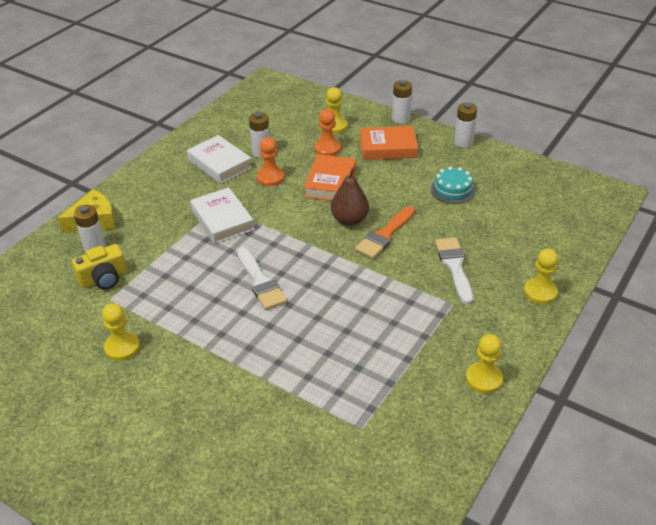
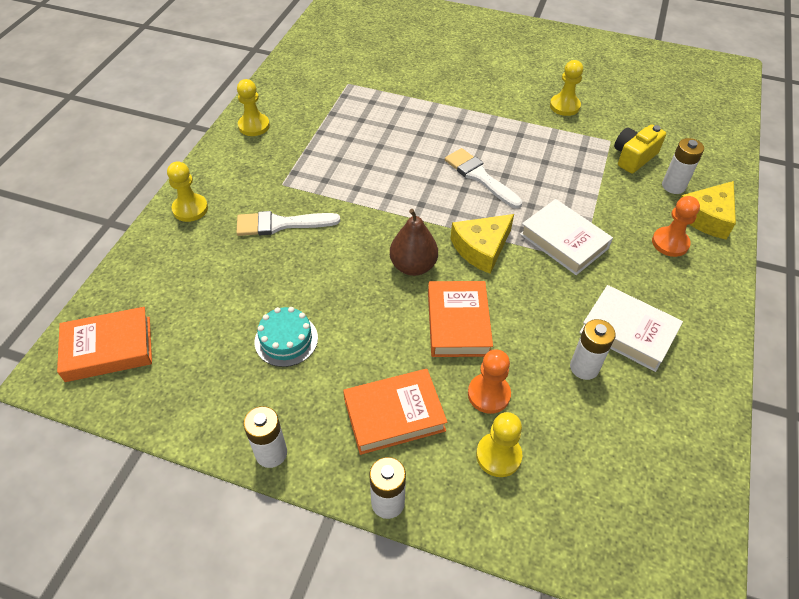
camera: 165 degrees right, 10 degrees up
orange pawn [257,137,285,186] -> orange pawn moved to [652,196,700,257]
orange brush [355,206,415,259] -> none
white brush [435,237,473,304] -> white brush turned 105 degrees clockwise [236,211,340,236]
none -> orange book [57,307,152,382]
none -> yellow cheese [450,214,514,274]

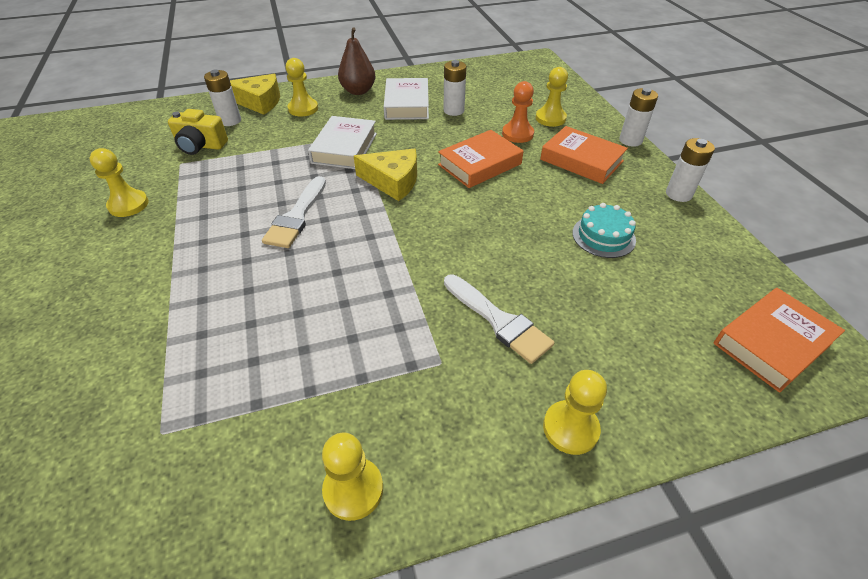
camera: 125 degrees left, 5 degrees down
orange book [57,307,152,382] -> orange book turned 75 degrees counterclockwise [714,288,845,393]
brown pear [390,209,438,276] -> brown pear moved to [338,27,375,95]
orange pawn [652,196,700,257] -> yellow pawn [286,58,318,116]

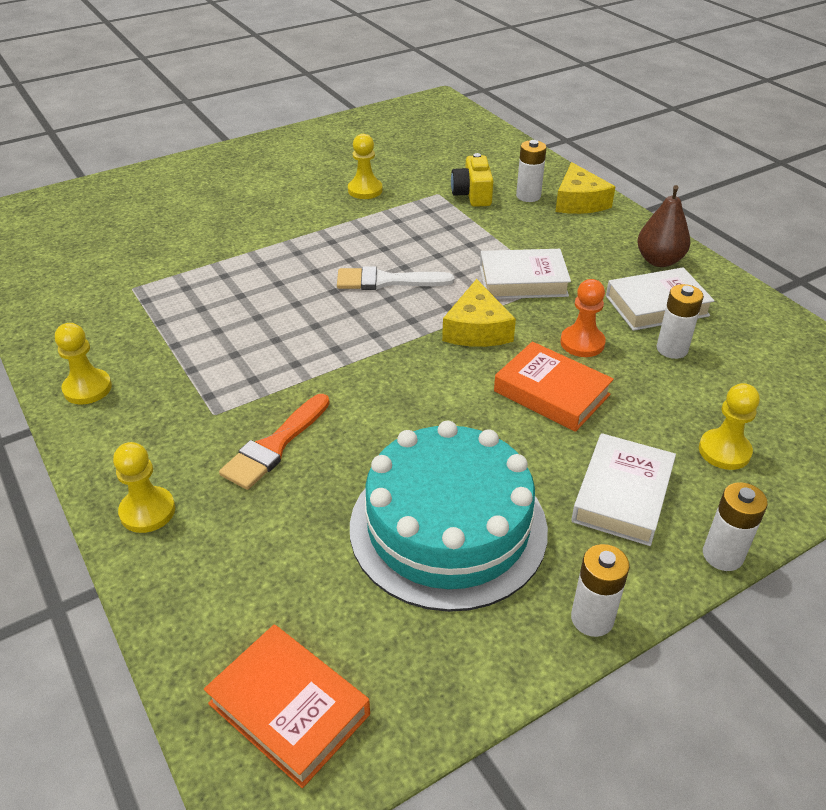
camera: 75 degrees right, 5 degrees down
yellow pawn [286,58,318,116] -> none
white brush [444,274,554,364] -> orange brush [219,394,330,490]
orange pawn [502,81,534,143] -> orange pawn moved to [560,279,606,357]
orange book [540,126,628,184] -> white book [571,433,676,546]
turquoise cake [572,203,636,258] -> turquoise cake [350,421,548,612], size x2.29

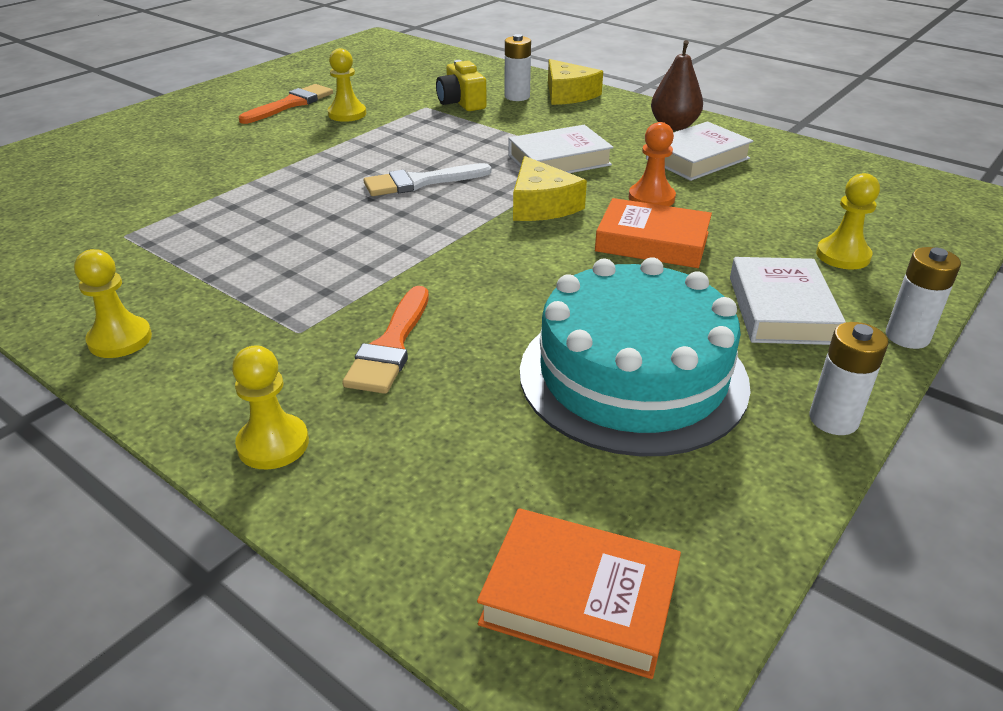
camera: 20 degrees left, 5 degrees down
white battery [657,284,704,359] -> none
none -> orange brush [239,84,333,124]

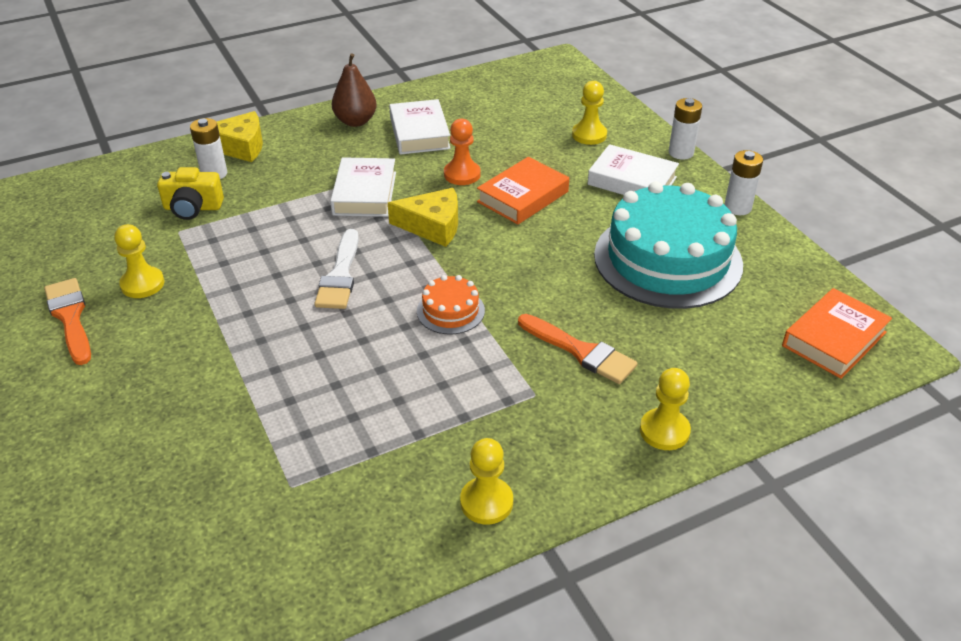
camera: 65 degrees left, 5 degrees up
none -> orange cake [417,275,485,334]

